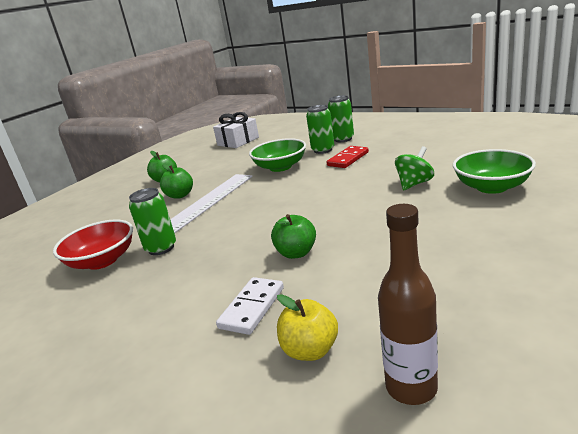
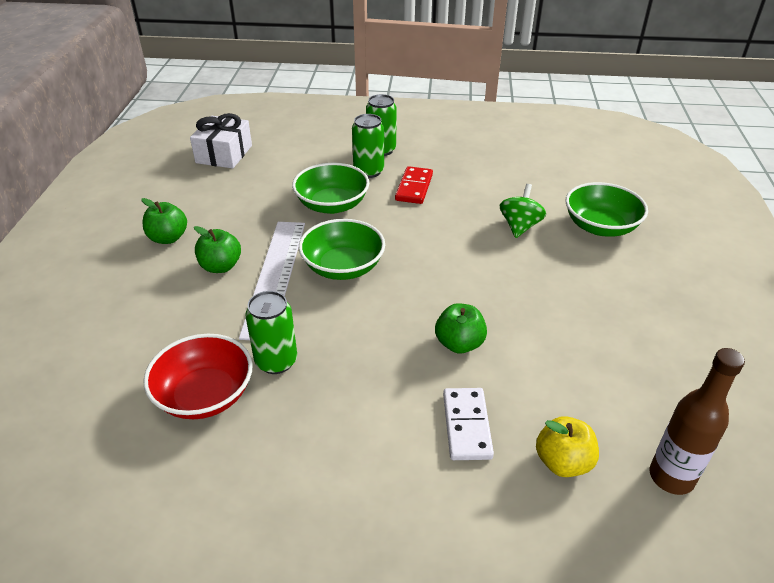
camera: 30 degrees left, 15 degrees up
none -> green bowl [299,219,385,280]

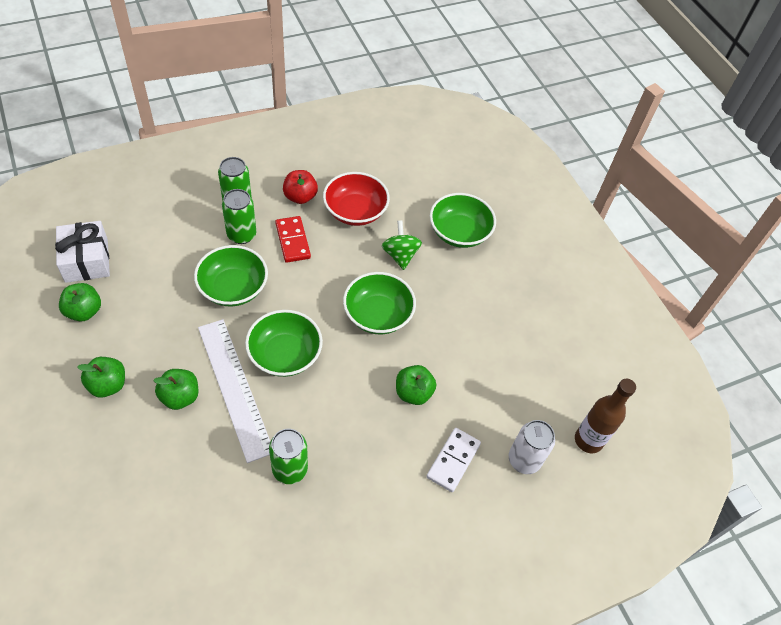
camera: 35 degrees left, 15 degrees up
red bowl [143,334,253,419] -> red bowl moved to [323,172,390,226]
white domino [443,388,494,460] -> white domino turned 60 degrees clockwise [426,428,481,492]
yellow apple [536,416,599,477] -> white can [509,420,555,474]
none -> green apple [59,283,101,321]
none -> red apple [283,170,318,204]
none -> green bowl [343,272,416,334]

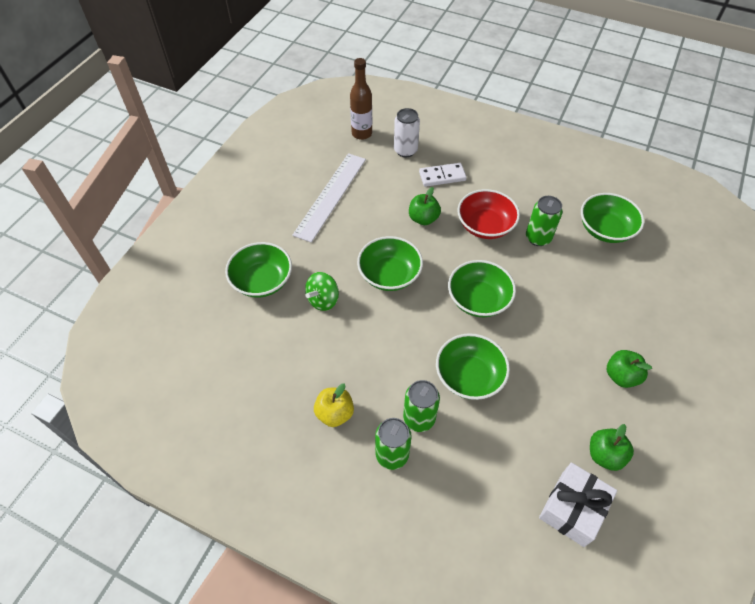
camera: 125 degrees left, 0 degrees up
green apple [153,369,198,410] -> none
white ruler [198,319,270,463] -> white ruler moved to [292,153,366,243]
red domino [275,216,311,263] -> none
red apple [283,170,318,204] -> yellow apple [314,383,354,427]
red bowl [323,172,390,226] -> red bowl moved to [457,189,520,239]
none -> green bowl [581,193,644,243]

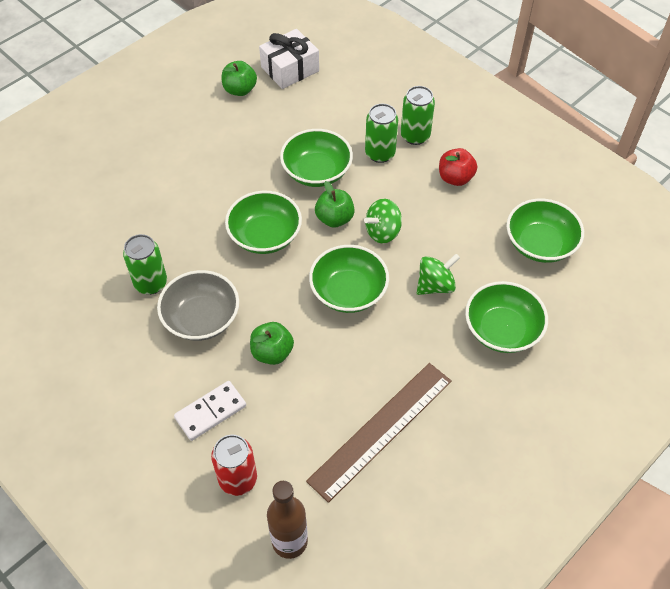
camera: 160 degrees left, 0 degrees up
white ruler [292,153,366,243] -> brown ruler [306,363,452,503]
yellow apple [314,383,354,427] -> red apple [439,148,477,186]
white can [394,108,420,157] -> red can [211,435,257,496]
white domino [419,163,467,187] -> white domino turned 45 degrees counterclockwise [174,381,246,441]
red bowl [457,189,520,239] -> grey bowl [157,270,239,341]
green bowl [581,193,644,243] -> green bowl moved to [507,199,584,263]
green apple [607,350,652,388] -> green apple moved to [315,181,355,228]
none -> green spinning top [364,199,402,243]

